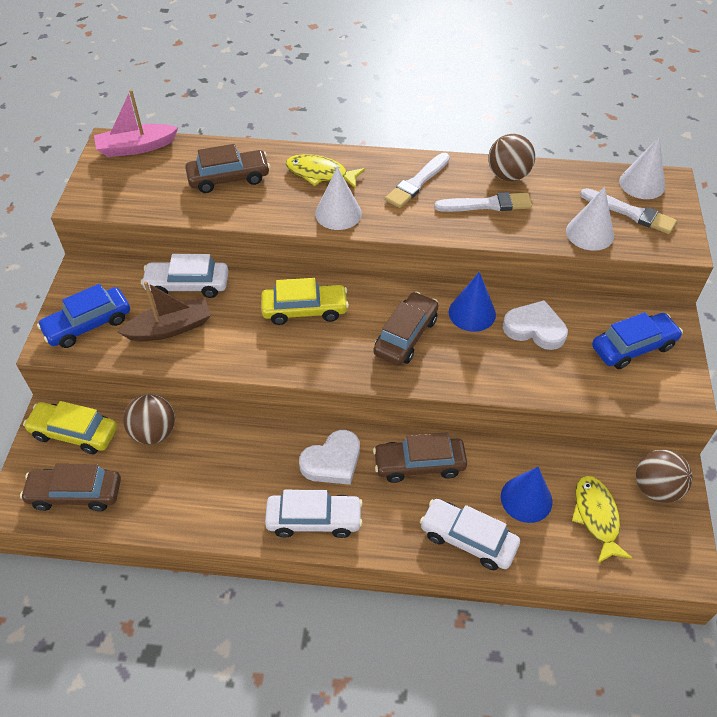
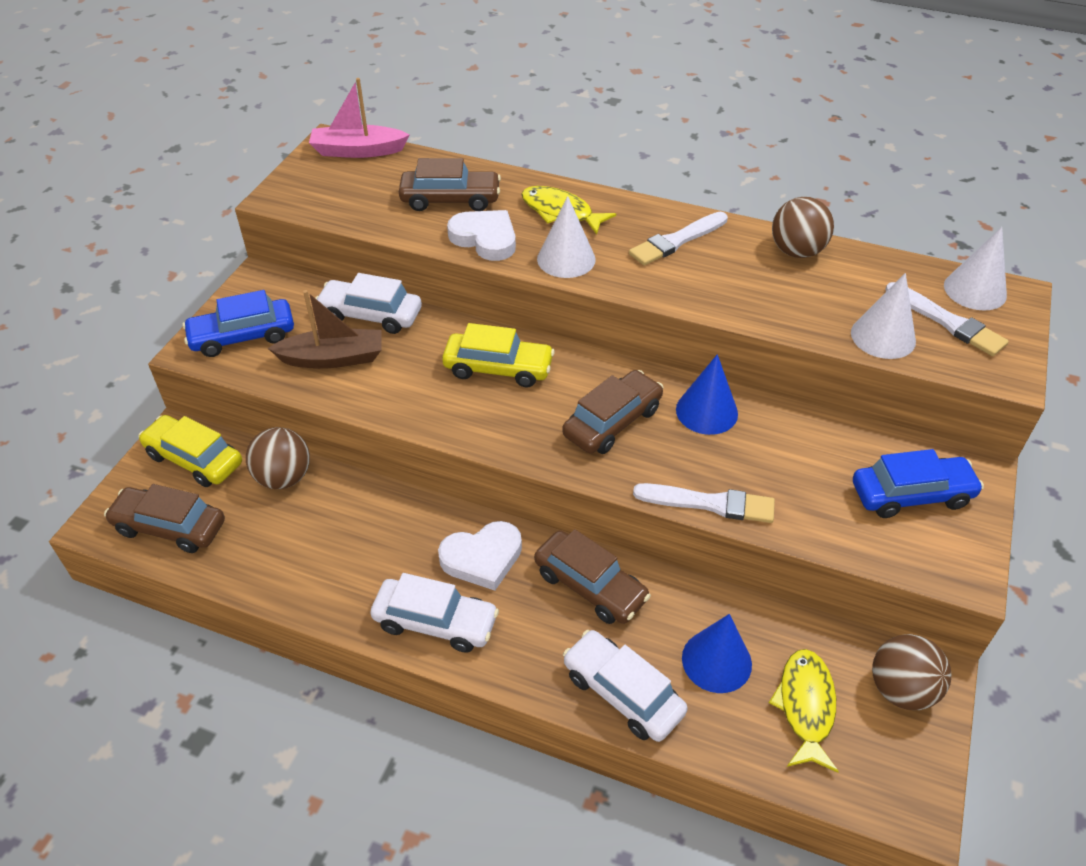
camera: 15 degrees right, 5 degrees down
brown car [373,432,467,483] -> brown car turned 150 degrees counterclockwise [534,529,651,624]
white brush [434,192,532,212] -> white brush moved to [633,483,775,523]
white heart [503,300,568,350] -> white heart moved to [447,210,516,261]

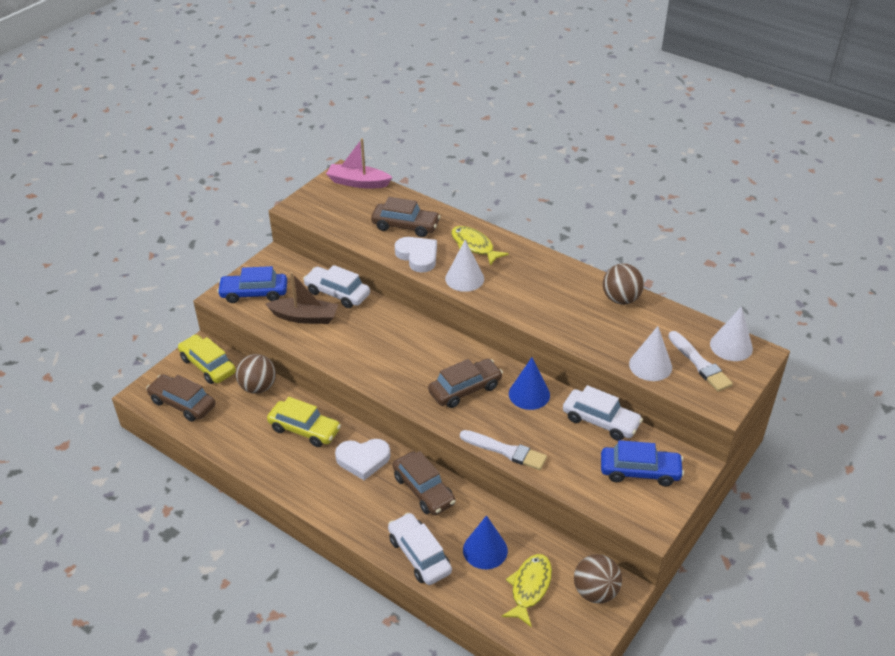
camera: 15 degrees right, 5 degrees down
white car [371,573,499,653] -> white car moved to [563,385,643,441]
yellow car [442,323,555,387] -> yellow car moved to [267,397,341,447]
white brush [629,212,728,266] -> none

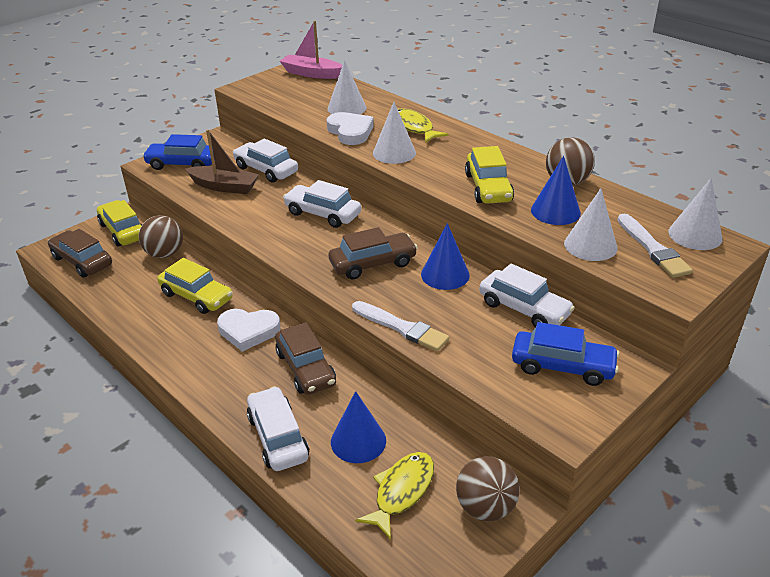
camera: 10 degrees right, 5 degrees down
brown car [371,197,441,237] -> white cone [328,60,366,114]
none -> white car [283,180,361,228]
none -> yellow car [465,146,514,204]
none -> blue cone [531,156,581,225]

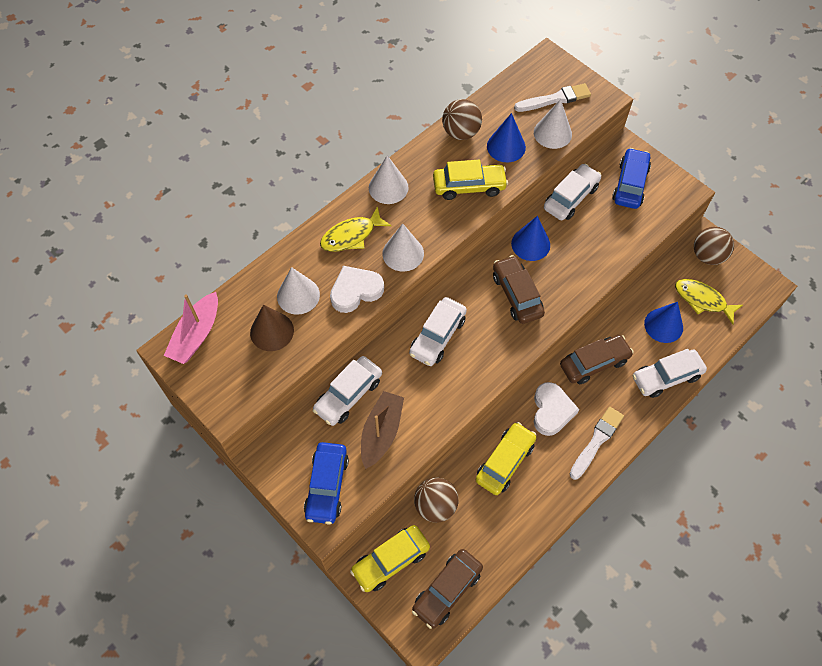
camera: 90 degrees left, 25 degrees up
white brush [352,301,449,351] -> white brush moved to [570,407,624,480]
white cone [668,178,722,250] -> white cone moved to [369,155,409,204]
none -> brown cone [250,305,294,351]

